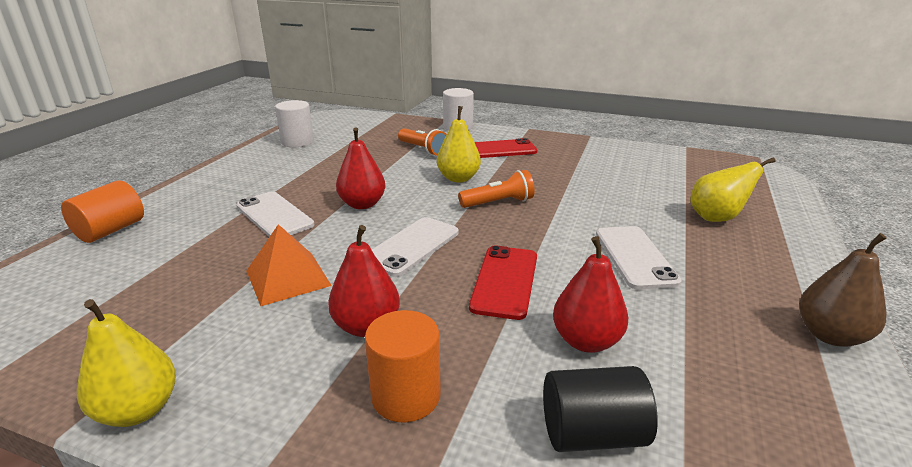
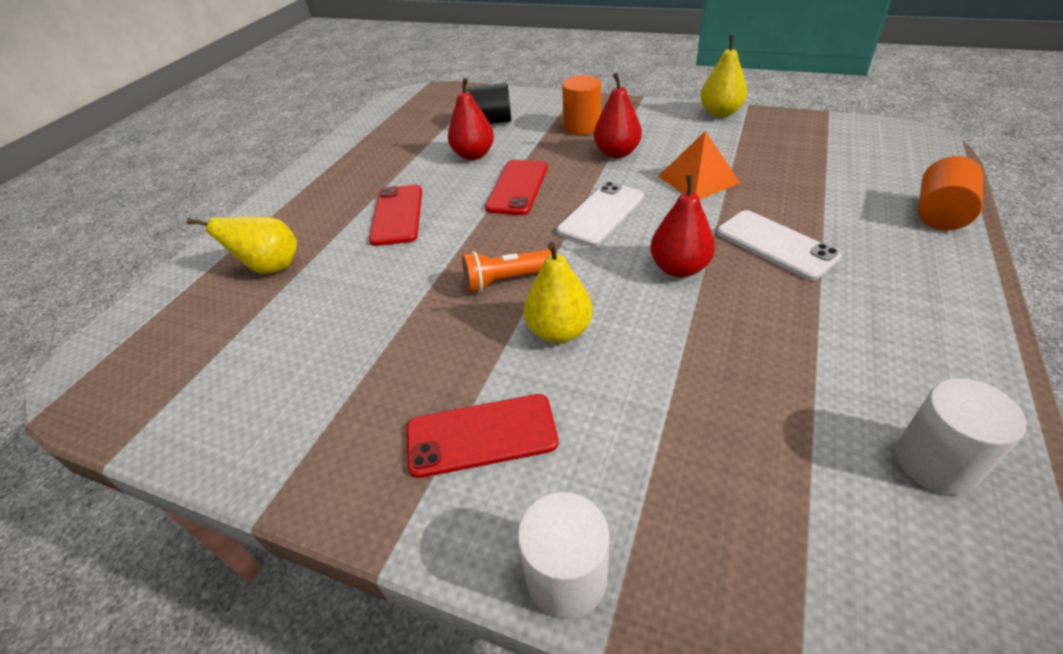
camera: 175 degrees left, 15 degrees up
orange flashlight [398,128,447,156] -> none
white phone [596,226,682,290] -> red phone [369,185,422,246]
brown pear [799,233,887,347] -> none

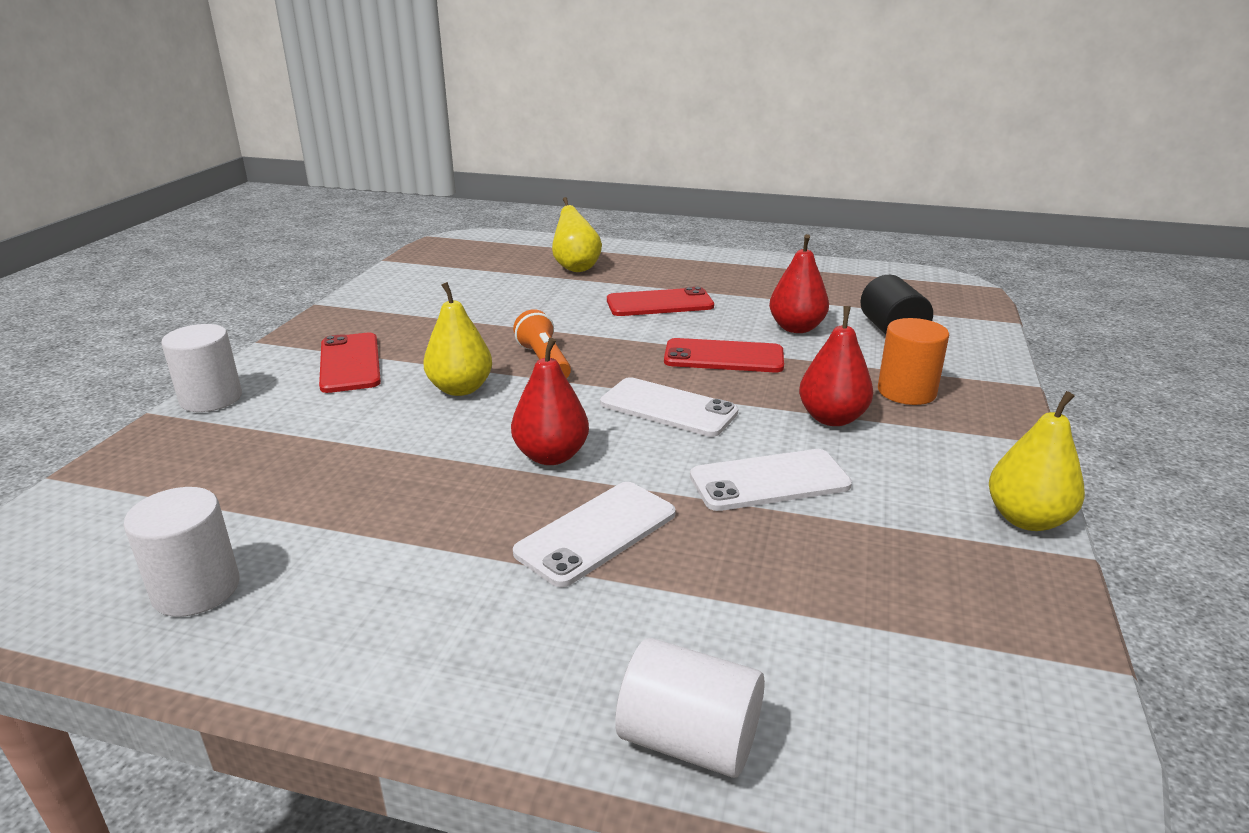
camera: 80 degrees right, 15 degrees down
orange pyramid [658,131,740,199] -> white phone [690,449,852,511]
orange cylinder [918,156,983,230] -> white cylinder [615,638,765,778]

